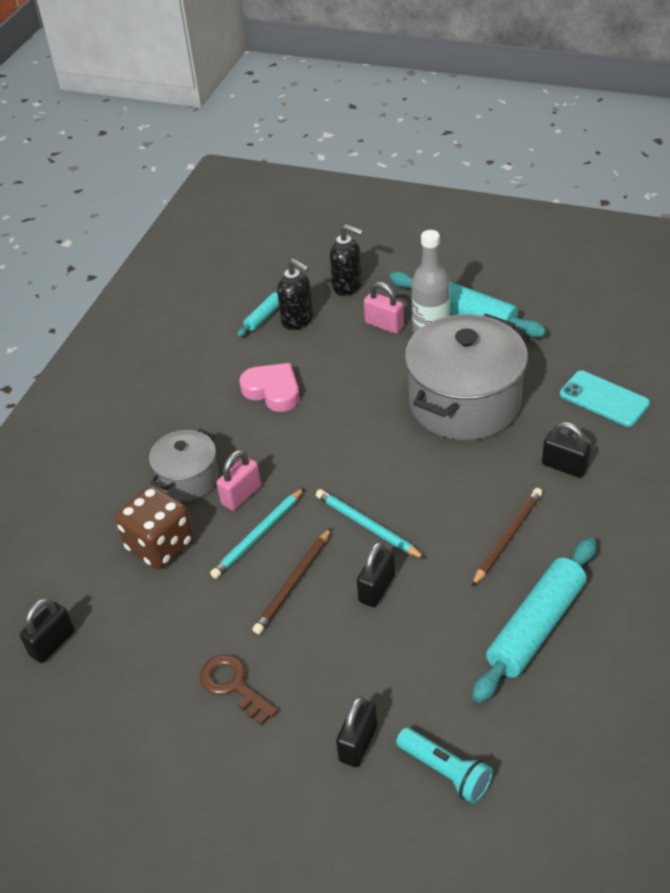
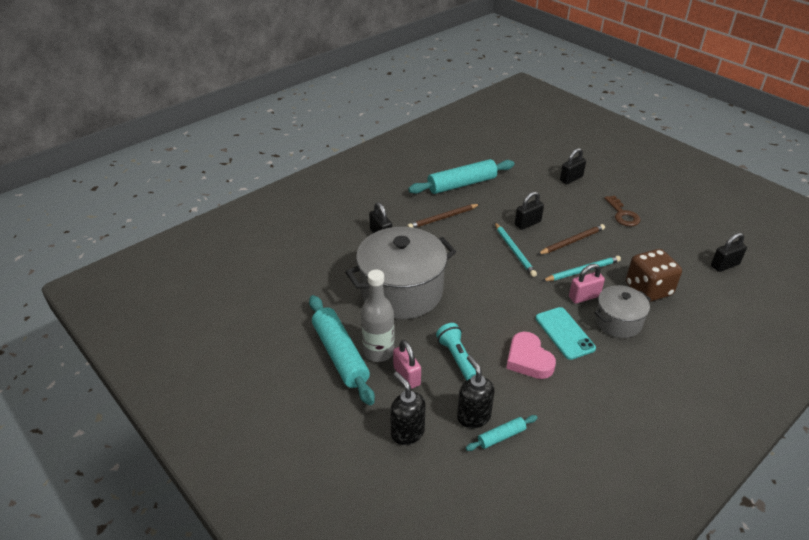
camera: 155 degrees left, 5 degrees down
turquoise flashlight [396,727,493,803] -> turquoise flashlight moved to [436,323,476,380]
turquoise phone [560,371,650,427] -> turquoise phone moved to [536,307,596,360]

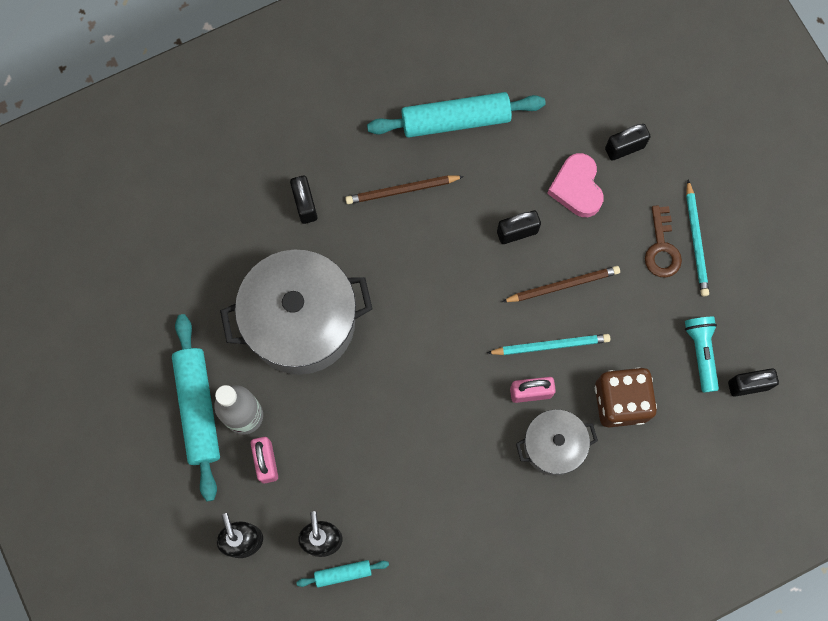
camera: 15 degrees right, 35 degrees up
turquoise flashlight [436,323,476,380] -> turquoise flashlight moved to [685,317,719,393]
turquoise pencil [495,223,537,277] -> turquoise pencil moved to [686,180,709,296]
pink heart [506,332,556,379] -> pink heart moved to [547,153,603,217]
turquoise phone [536,307,596,360] -> none

